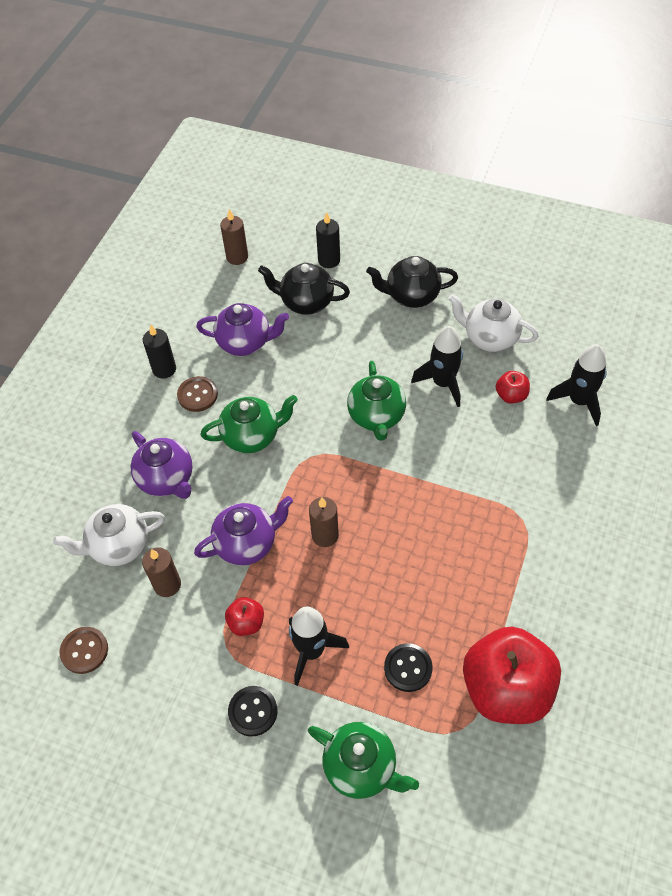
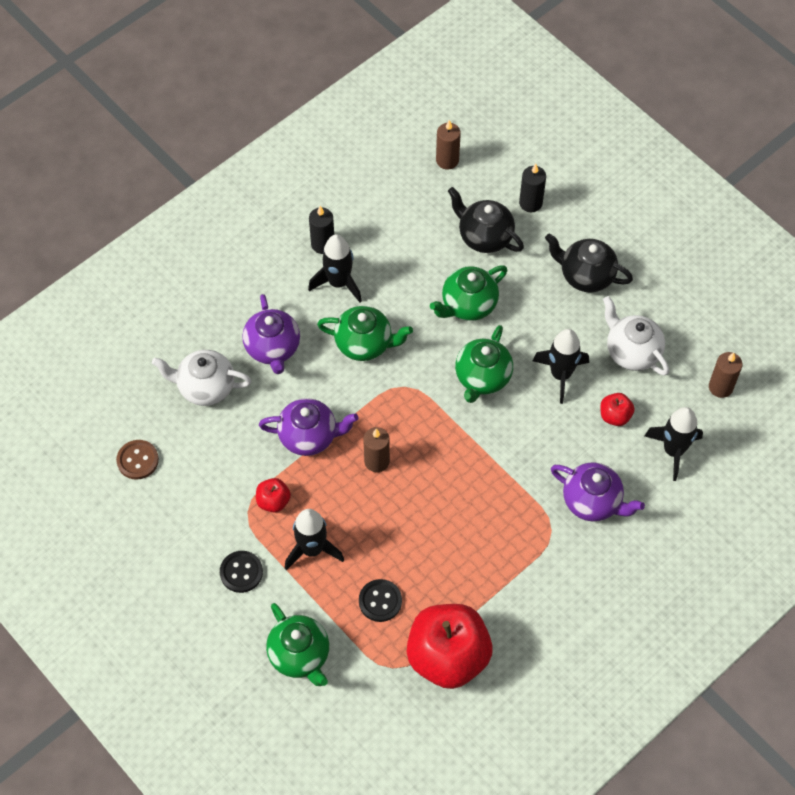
camera: 25 degrees right, 5 degrees up
brown candle [142,547,181,597] -> brown candle moved to [709,352,742,398]
brown button [177,376,218,412] -> black rocket [308,234,362,302]
purple teapot [196,303,289,356] -> purple teapot moved to [551,463,645,521]
none -> green teapot [430,265,507,321]

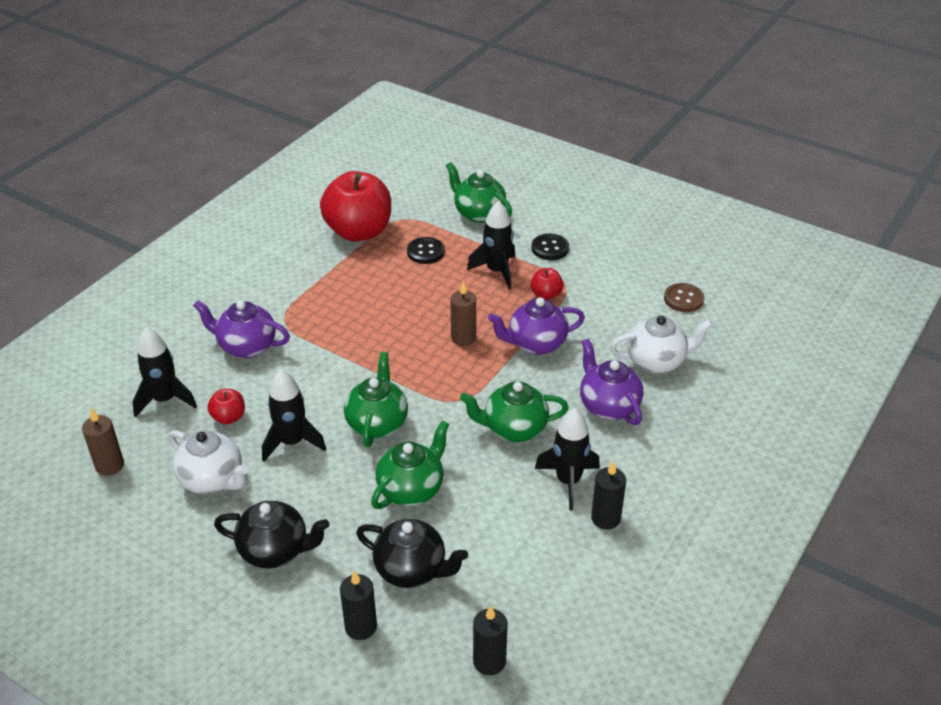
camera: 165 degrees right, 20 degrees down
brown candle [436,120,461,169] -> black candle [473,606,508,675]

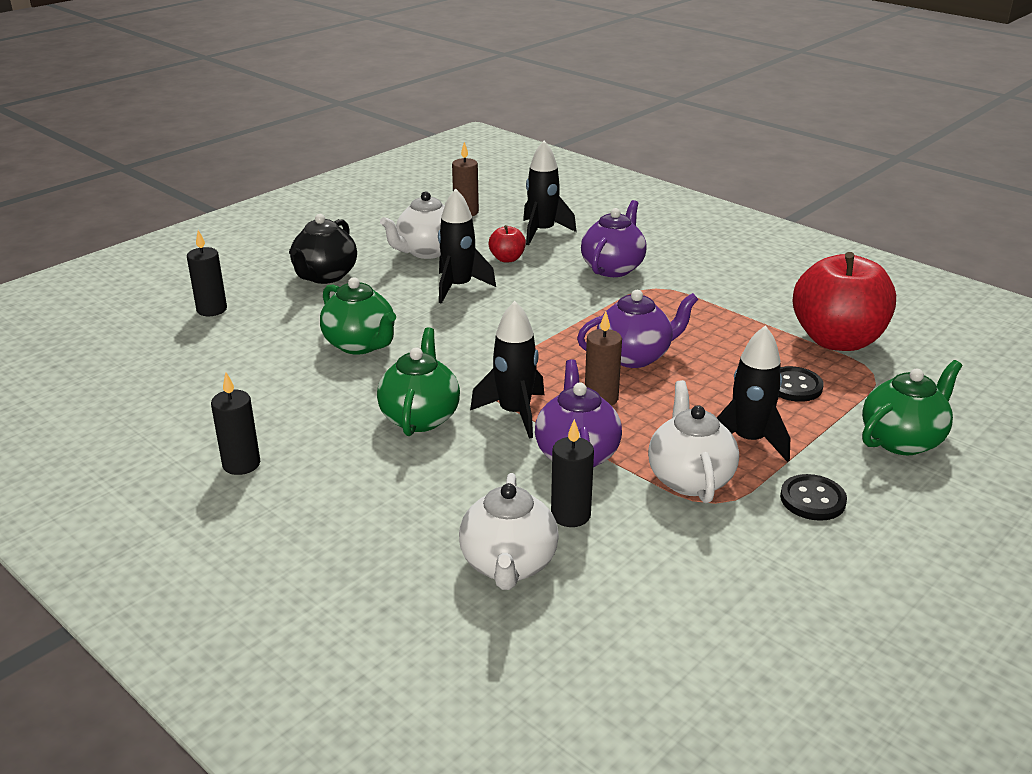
camera: 100 degrees right, 10 degrees down
green teapot [344,352,408,447] -> none
black teapot [356,519,468,588] -> none
black candle [473,606,508,675] -> black candle moved to [551,419,594,527]
red apple [531,268,564,300] -> white teapot [648,380,739,503]
black rocket [535,408,600,510] -> black rocket moved to [470,301,544,439]
purple teapot [580,339,643,425] -> purple teapot moved to [577,290,699,368]
brown button [664,283,705,312] -> none

